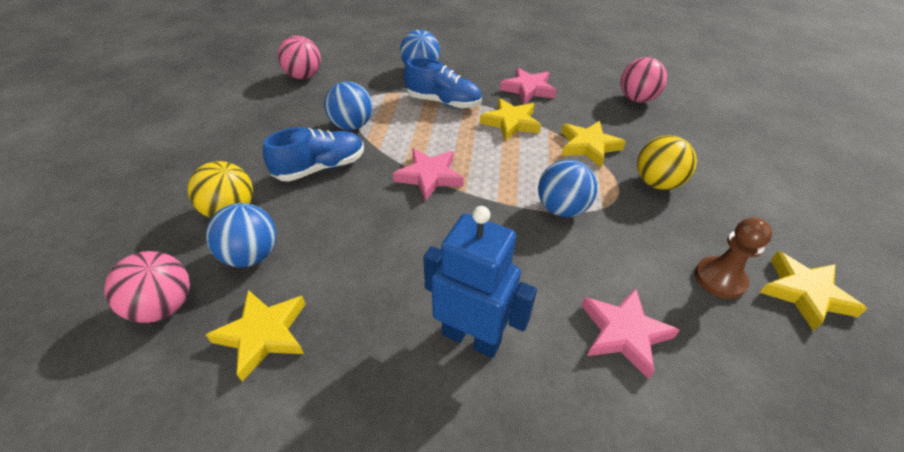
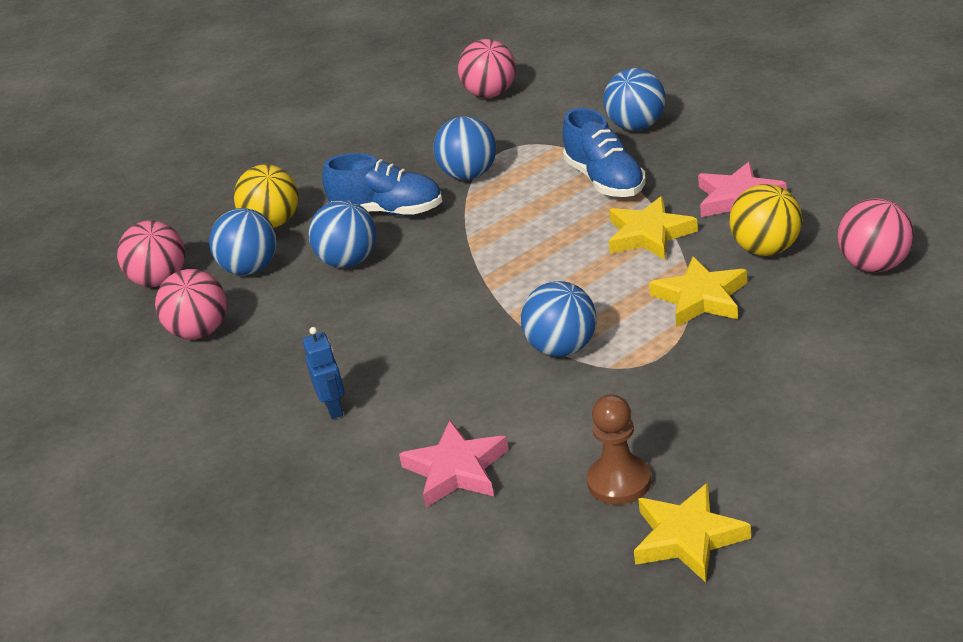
camera: 50 degrees right, 10 degrees down
yellow star [206,290,306,382] -> pink ball [155,269,227,339]
pink star [393,149,464,201] -> none
blue robot [423,206,537,358] -> blue robot [303,327,345,419], size x0.52
yellow ball [637,135,697,190] -> yellow ball moved to [729,184,802,256]
none -> blue ball [308,200,376,268]

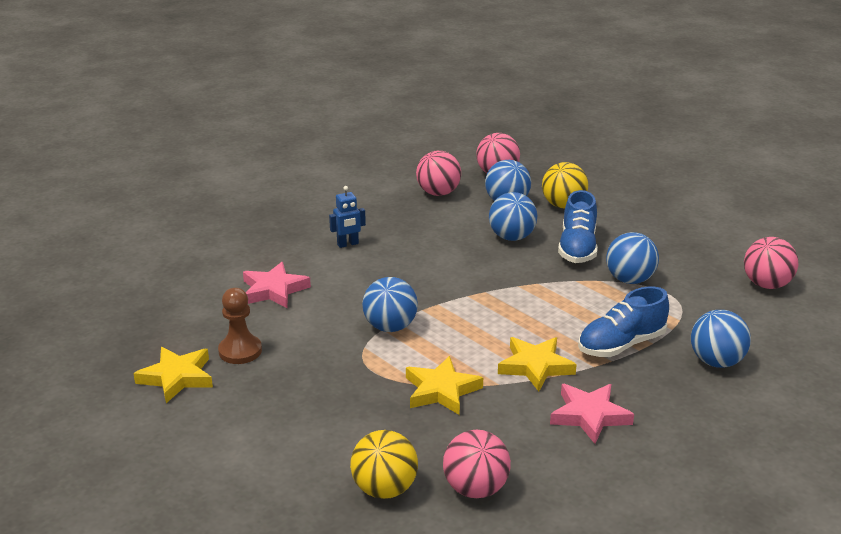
camera: 80 degrees right, 5 degrees down
yellow ball [729,184,802,256] -> yellow ball moved to [350,430,418,499]

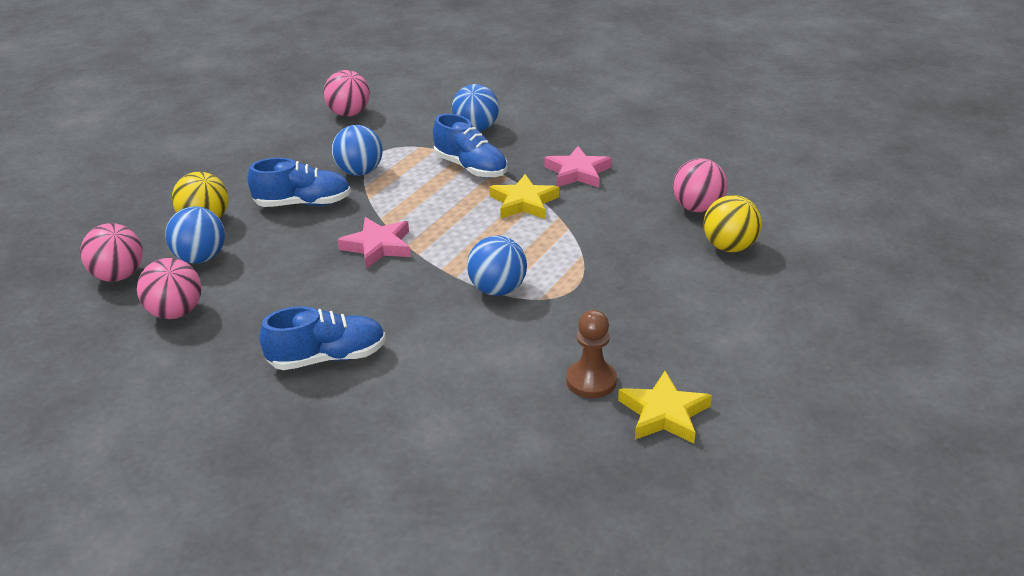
camera: 105 degrees left, 5 degrees up
pink star [243,262,311,308] -> pink star moved to [337,217,411,269]
blue robot [329,186,366,248] -> blue shoe [259,306,386,370]
yellow star [406,356,483,415] -> none
blue ball [489,192,538,241] -> none

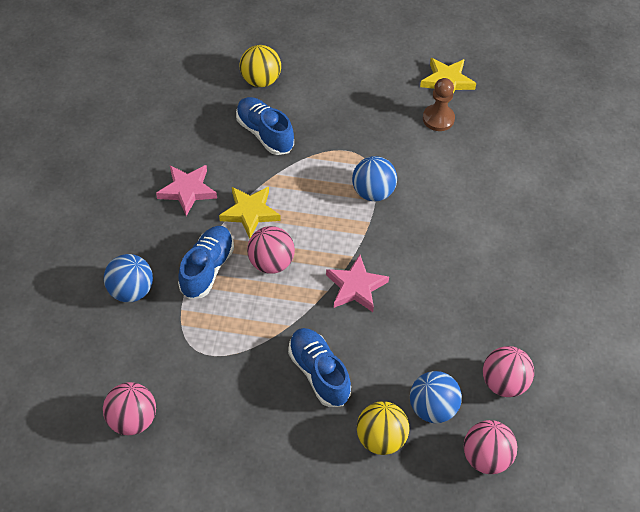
camera: 115 degrees left, 20 degrees up
blue shoe [259,306,386,370] -> blue shoe moved to [236,97,294,155]
blue ball [332,125,383,176] -> none
pink ball [673,158,728,213] -> pink ball moved to [247,226,295,274]

